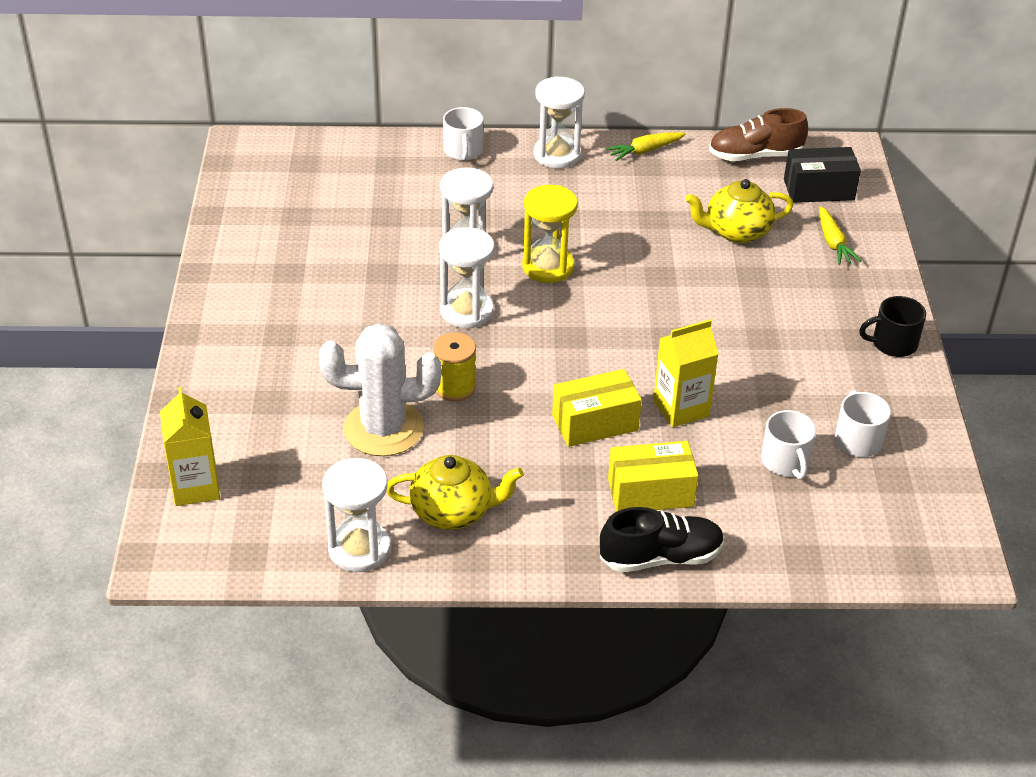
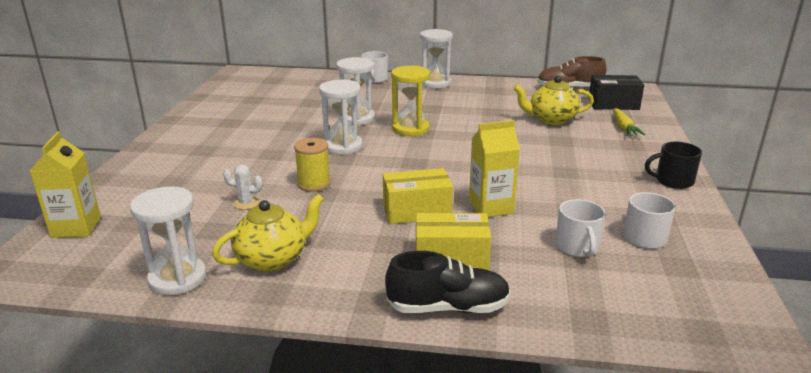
camera: 10 degrees right, 15 degrees down
white cactus [319,323,441,456] -> white cactus [223,165,263,210], size x0.40
yellow teapot [386,455,524,530] -> yellow teapot turned 45 degrees counterclockwise [212,194,324,272]
yellow carrot [606,132,686,161] -> none

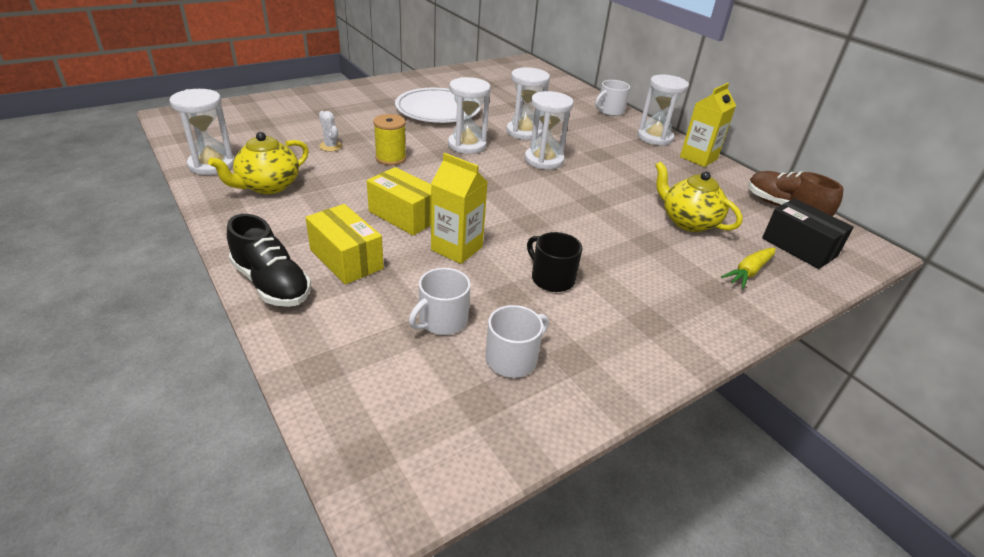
camera: 45 degrees right, 10 degrees up
yellow carton [30,131,101,238] -> yellow carton moved to [680,83,736,167]
yellow teapot [212,194,324,272] -> yellow teapot turned 120 degrees clockwise [208,132,309,194]
yellow hourglass [391,66,430,136] -> white hourglass [525,91,574,169]
black mug [645,141,702,189] -> black mug moved to [527,232,582,292]
none -> white plate [395,88,481,123]

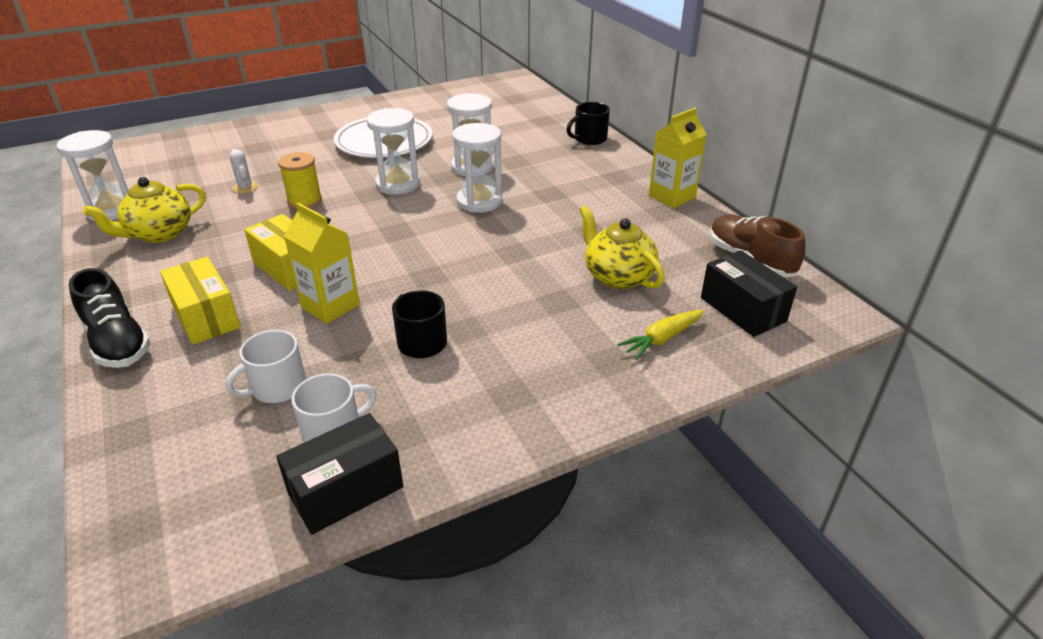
camera: 10 degrees right, 0 degrees up
white mug [595,80,630,116] -> black mug [566,102,610,145]
white hourglass [637,74,689,146] -> none
none -> black box [276,413,403,535]

